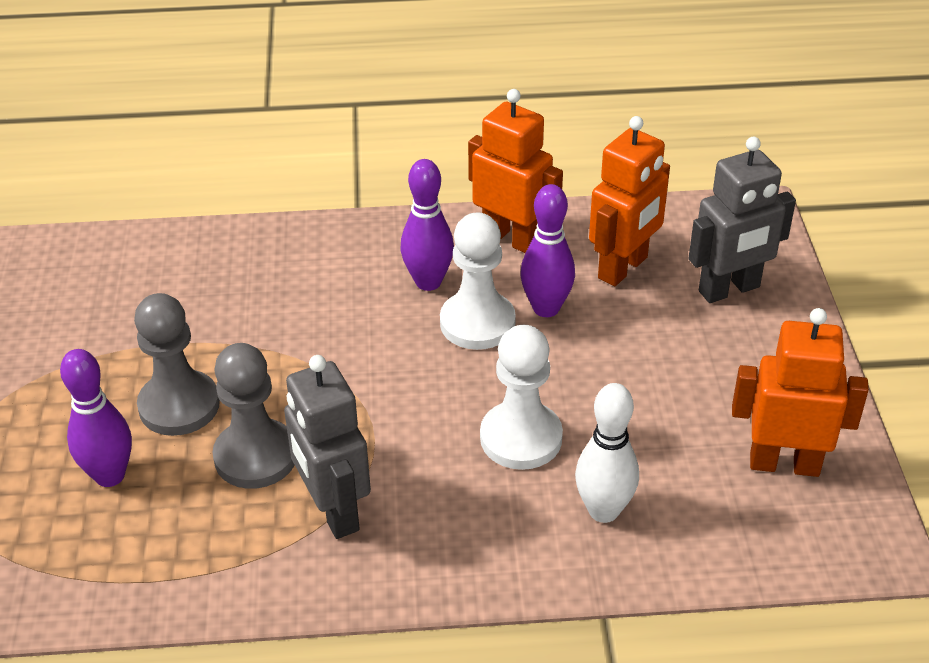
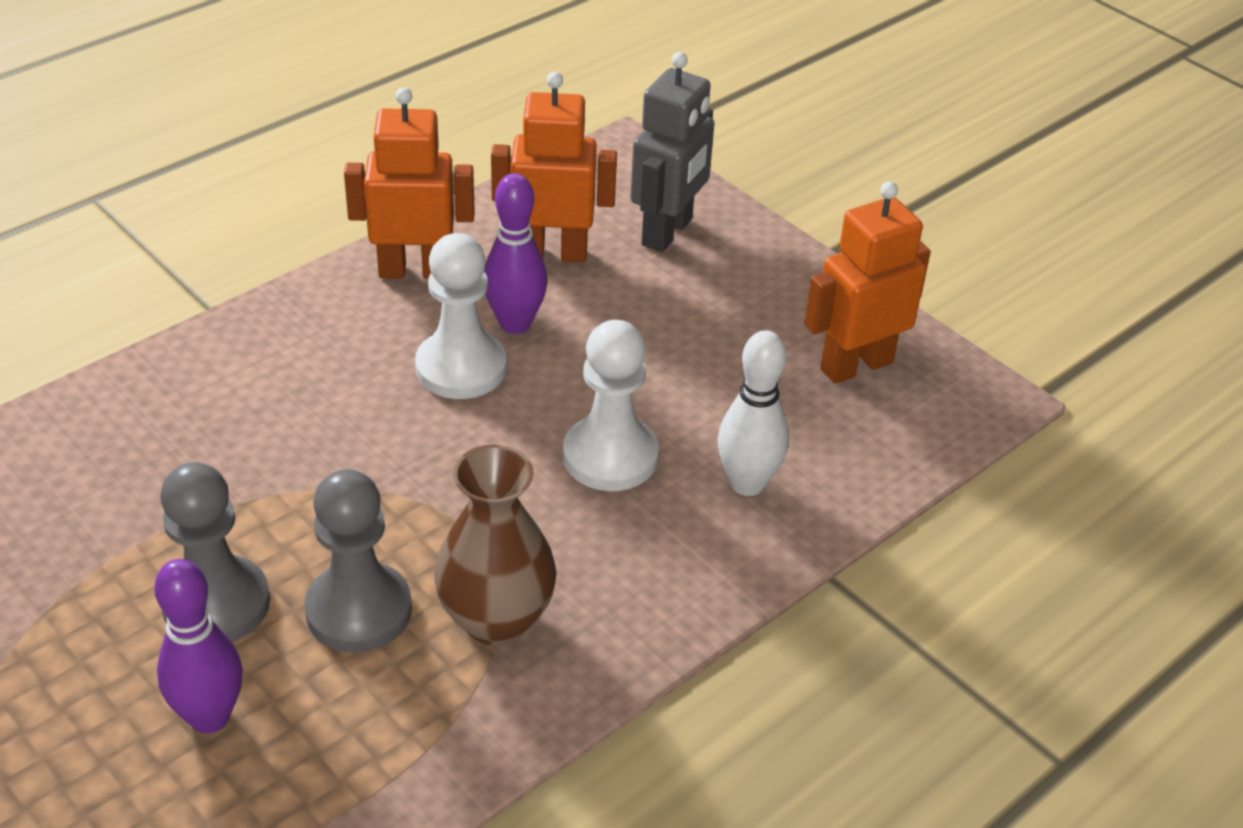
camera: 40 degrees left, 0 degrees up
grey robot [284,355,371,539] -> brown vase [434,445,557,646]
purple bowling pin [401,159,454,291] -> none
orange robot [589,116,670,286] -> orange robot turned 90 degrees counterclockwise [491,72,617,263]

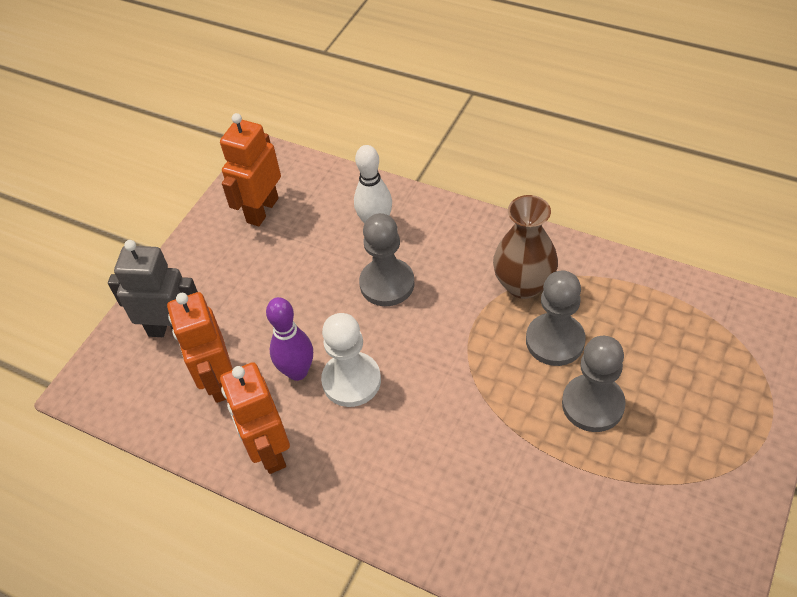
camera: 105 degrees left, 10 degrees up
purple bowling pin [154,559,243,733] -> none
white pawn [563,320,659,491] -> grey pawn [359,213,414,306]
orange robot [804,181,931,384] -> orange robot turned 75 degrees clockwise [220,113,281,226]

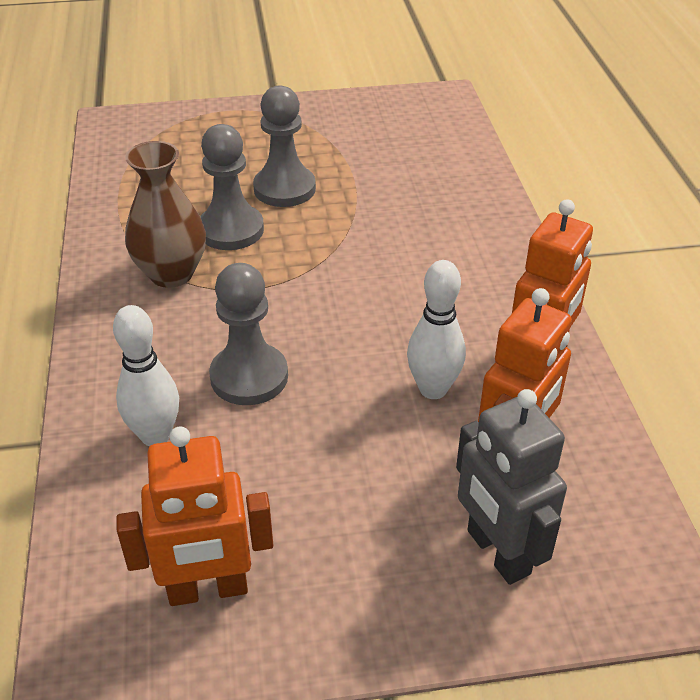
camera: 130 degrees left, 10 degrees down
purple bowling pin [266,297,313,381] -> white bowling pin [407,260,466,399]
white pawn [321,313,381,407] -> none

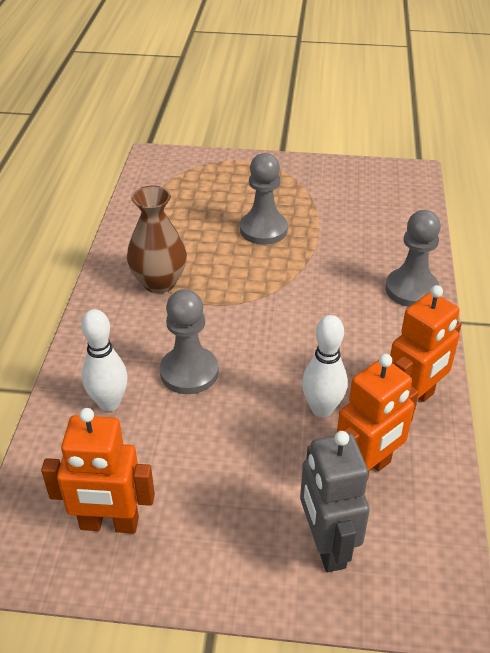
camera: 15 degrees right, 0 degrees up
grey pawn [200,124,264,250] -> grey pawn moved to [385,210,441,307]

